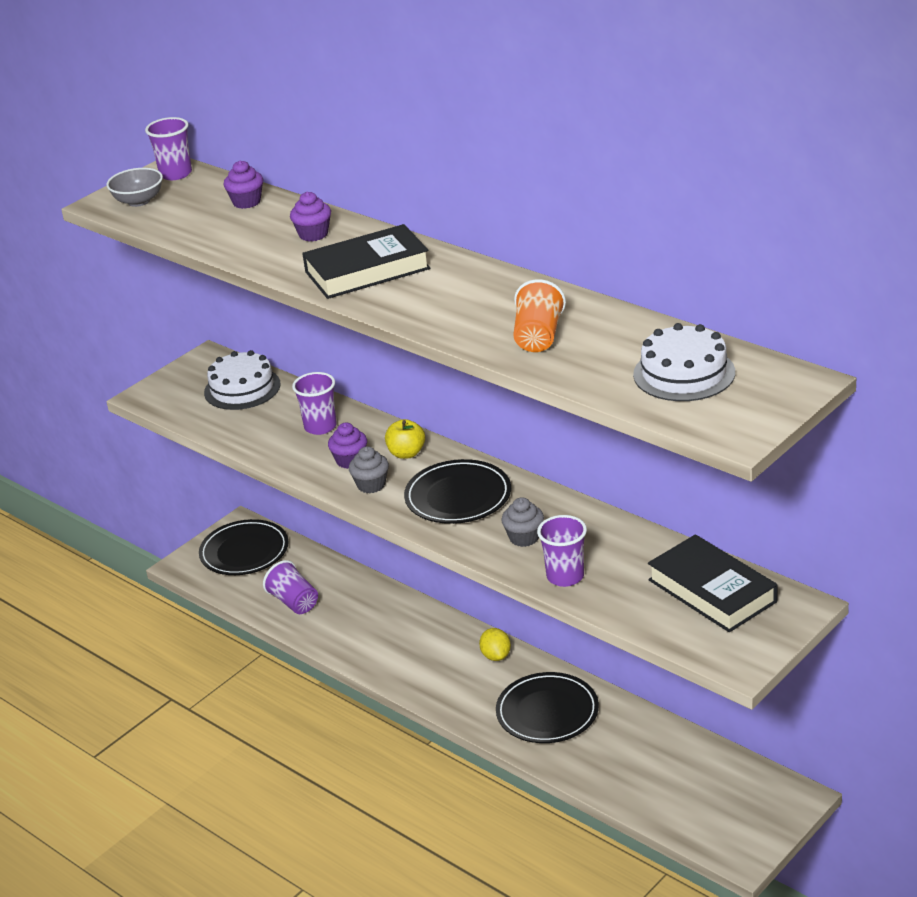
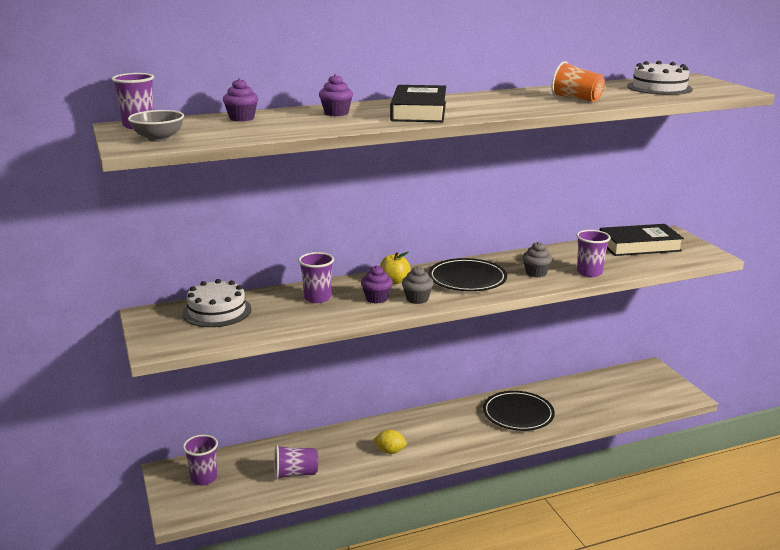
camera: 65 degrees left, 10 degrees down
black plate [199,519,289,575] -> purple cup [183,435,218,486]
yellow lemon [479,628,511,661] -> yellow lemon moved to [373,430,407,454]

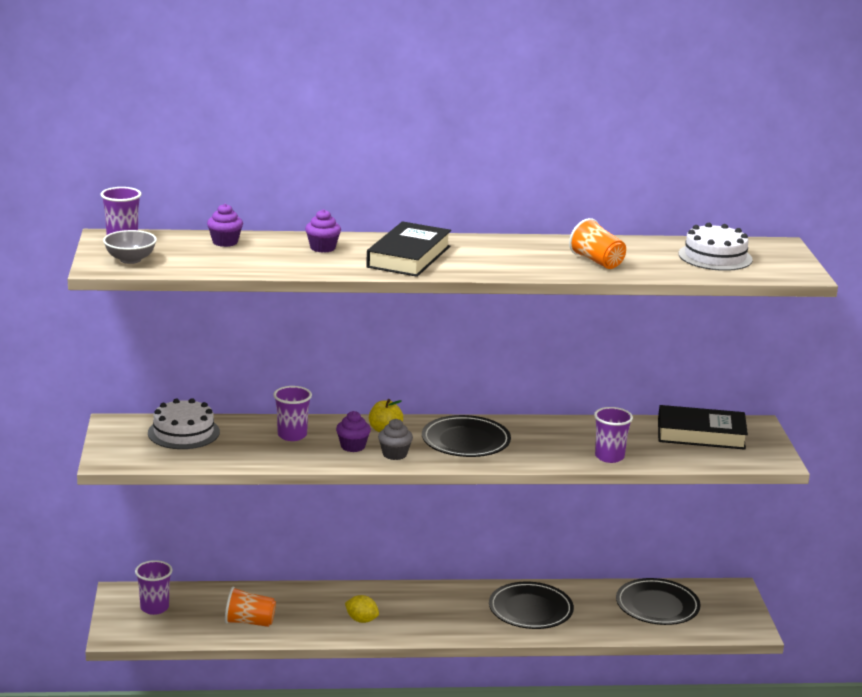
camera: 15 degrees right, 0 degrees up
purple cup [274,445,318,480] -> orange cup [225,586,276,627]
grey cupcake [522,242,552,277] -> none
none -> black plate [616,578,701,625]

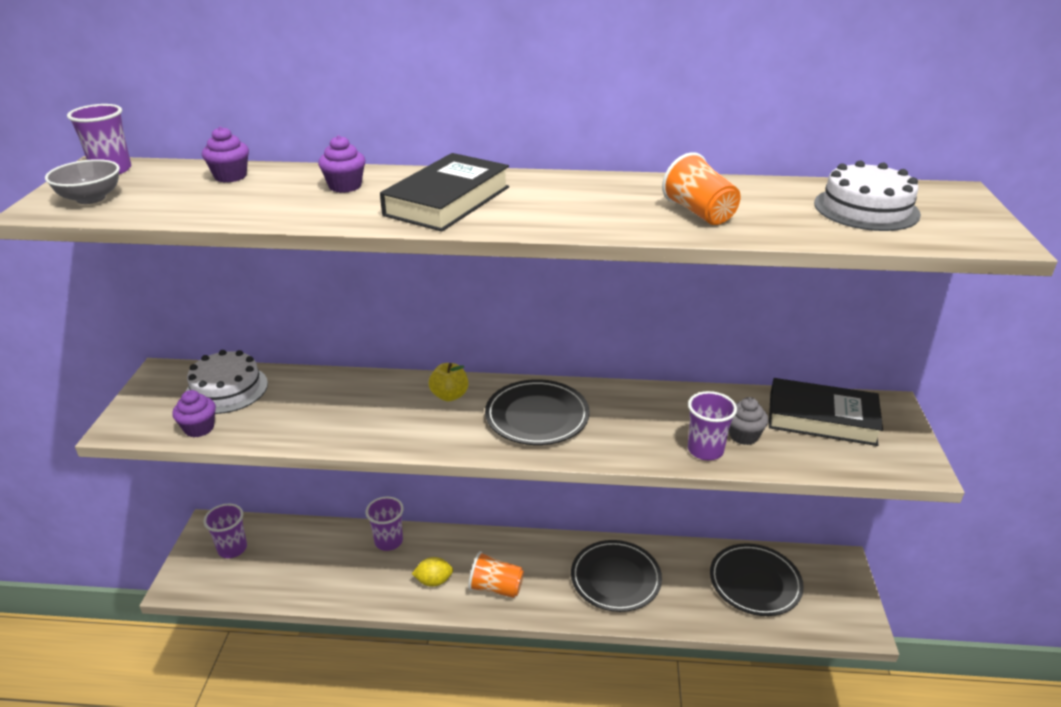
camera: 10 degrees right, 10 degrees up
orange cup [225,586,276,627] -> orange cup moved to [468,551,524,598]
purple cup [273,386,312,441] -> purple cup moved to [366,497,404,551]
purple cupcake [336,411,371,452] -> purple cupcake moved to [172,390,216,437]
yellow lemon [345,595,379,623] -> yellow lemon turned 45 degrees counterclockwise [412,557,453,587]
grey cupcake [378,419,413,460] -> grey cupcake moved to [729,397,769,445]

